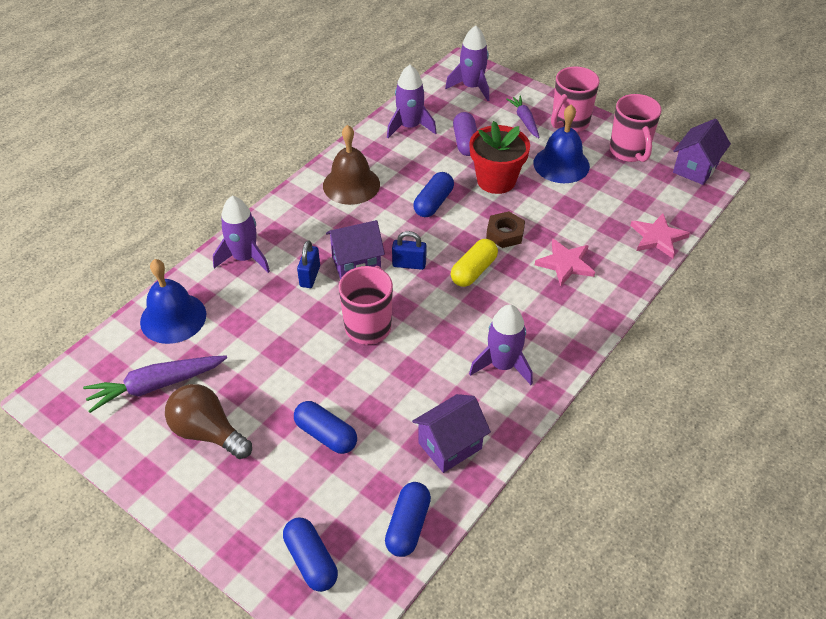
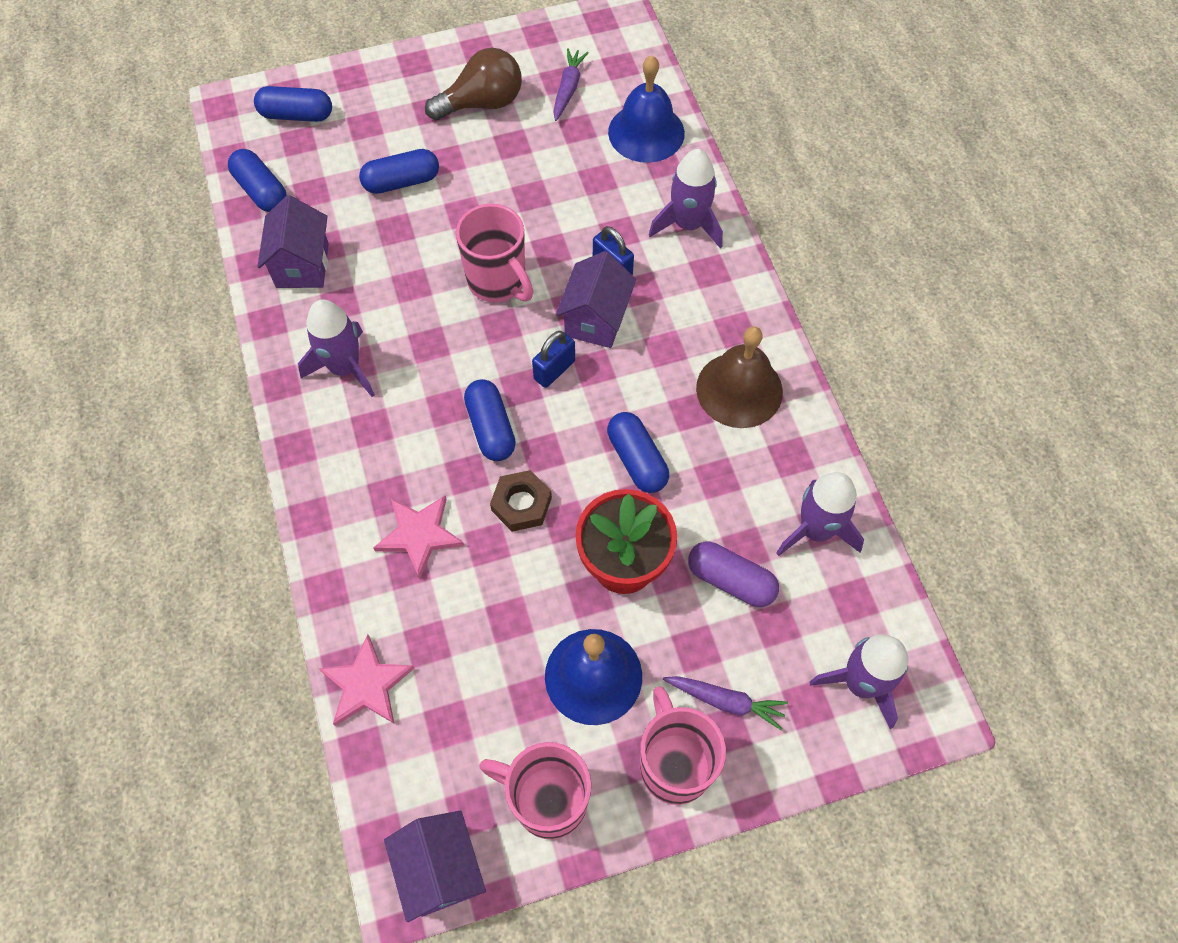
camera: 125 degrees right, 15 degrees up
purple carrot [83,355,227,413] -> purple carrot [553,48,589,121], size x0.63
yellow capsule [451,239,498,287] -> blue capsule [464,379,516,461]

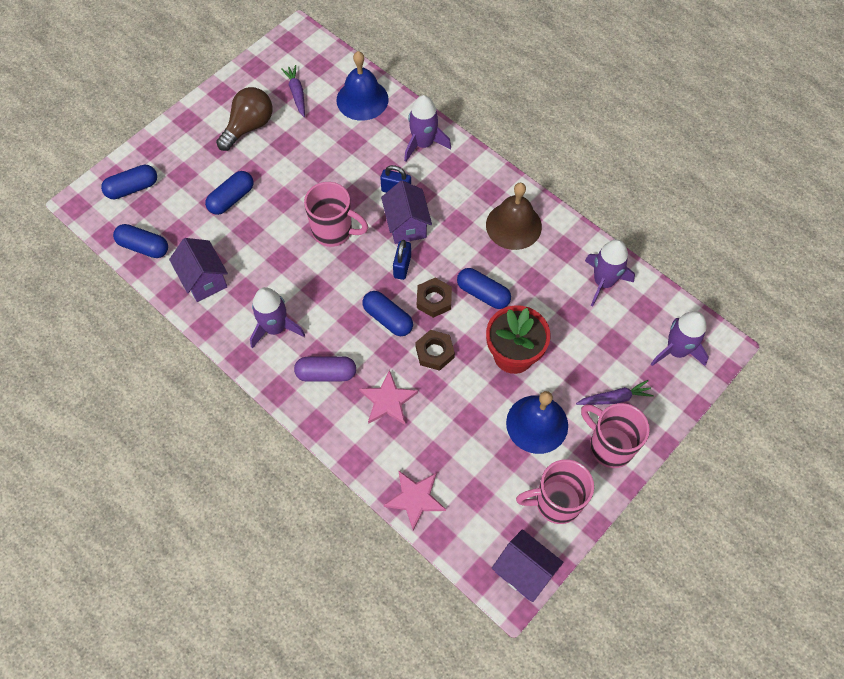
camera: 30 degrees left, 0 degrees up
purple capsule [688,542,779,607] -> purple capsule moved to [294,356,356,382]
none -> brown nut [417,278,452,318]

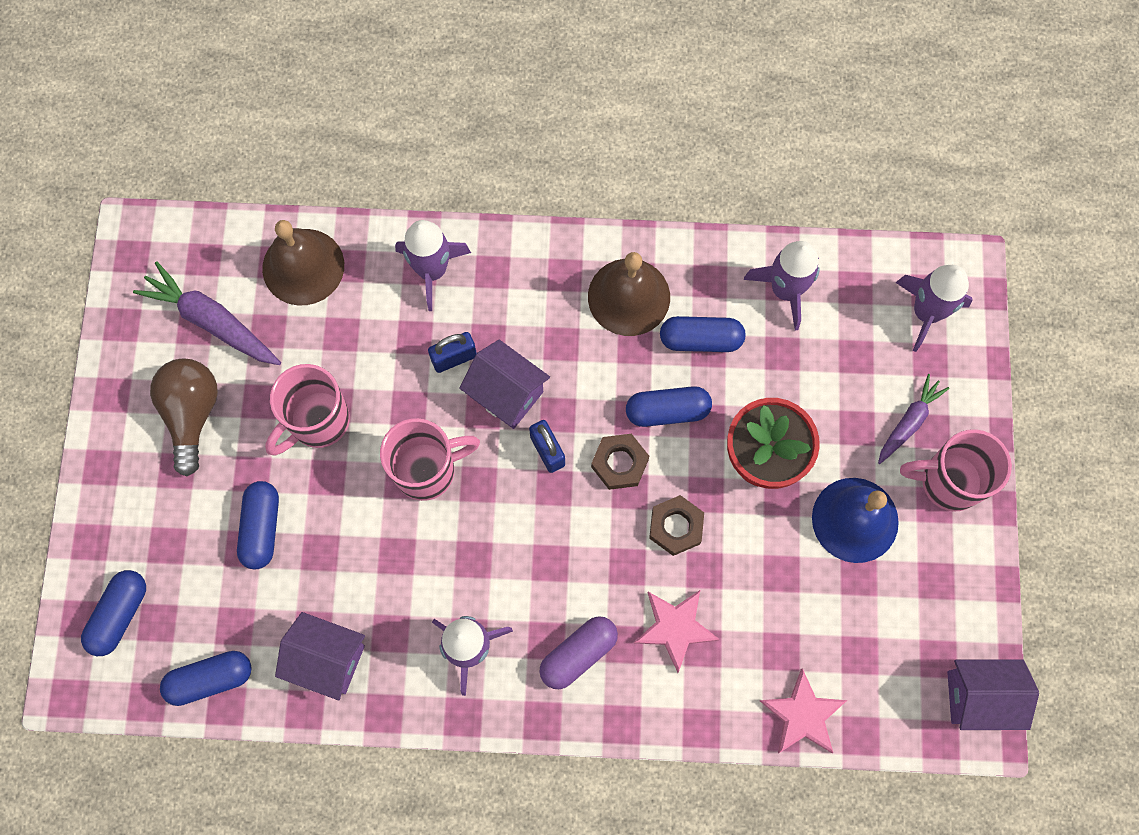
camera: 40 degrees left, 10 degrees up
purple carrot [281,65,305,117] -> purple carrot [133,261,281,365], size x1.59
blue bell [337,51,388,121] -> brown bell [262,220,344,305]
blue capsule [362,291,413,336] -> blue capsule moved to [660,316,746,352]
pink mug [516,459,594,524] -> pink mug moved to [265,364,350,456]

